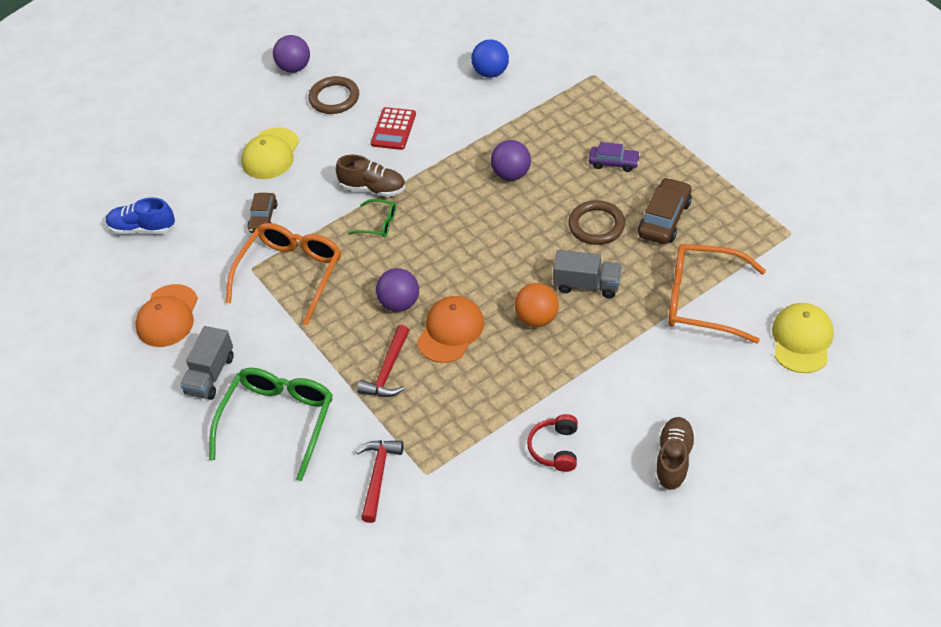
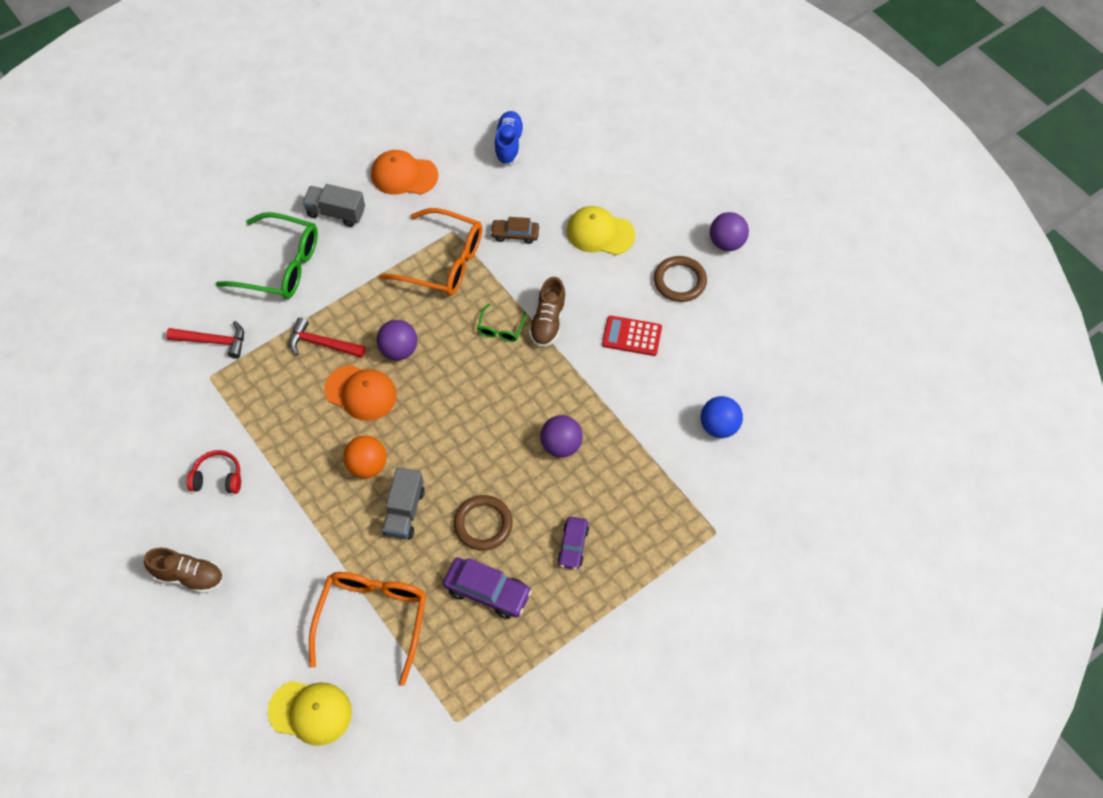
camera: 85 degrees right, 10 degrees up
brown car [638,177,692,244] -> purple car [443,558,532,619]

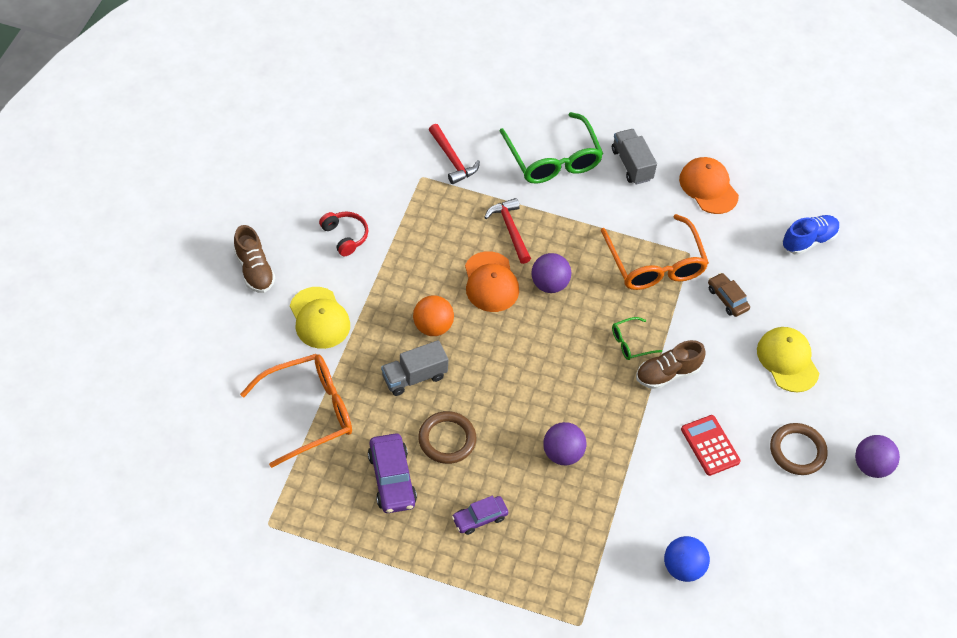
camera: 50 degrees right, 5 degrees down
yellow cap [268,681,352,746] -> yellow cap moved to [290,287,350,349]

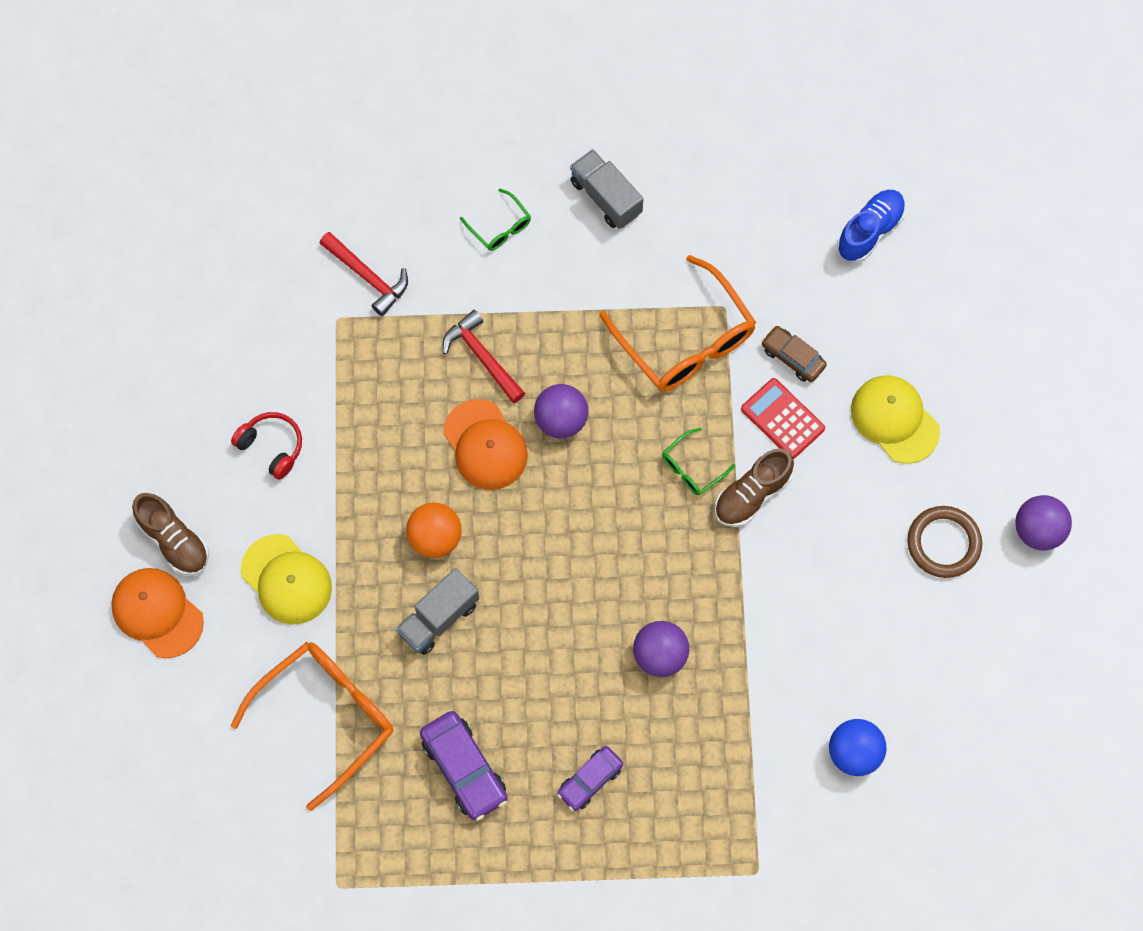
camera: 15 degrees left, 15 degrees up
brown ring [418,411,477,464] -> none
green glasses [500,112,603,184] -> green glasses [460,189,531,251], size x0.47
orange cap [679,157,739,214] -> orange cap moved to [111,568,204,658]
red calculator [681,415,741,476] -> red calculator moved to [741,378,825,459]

